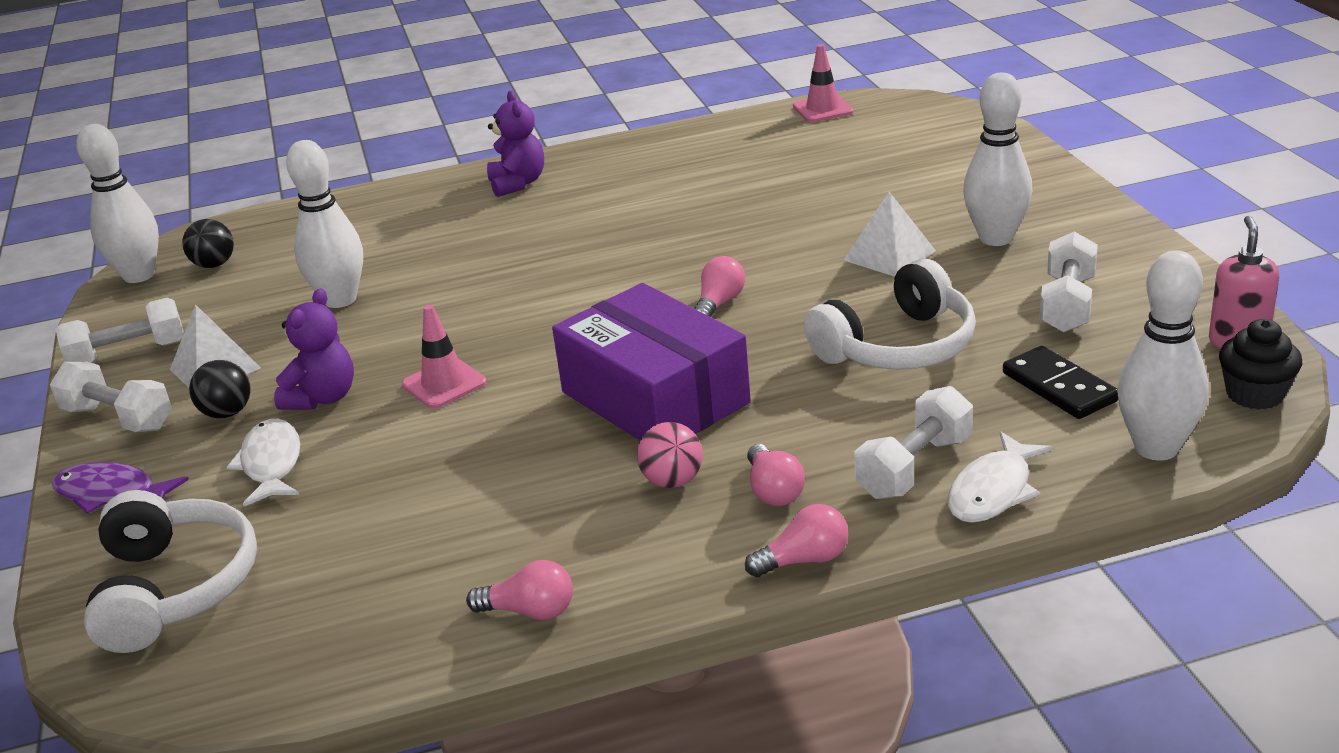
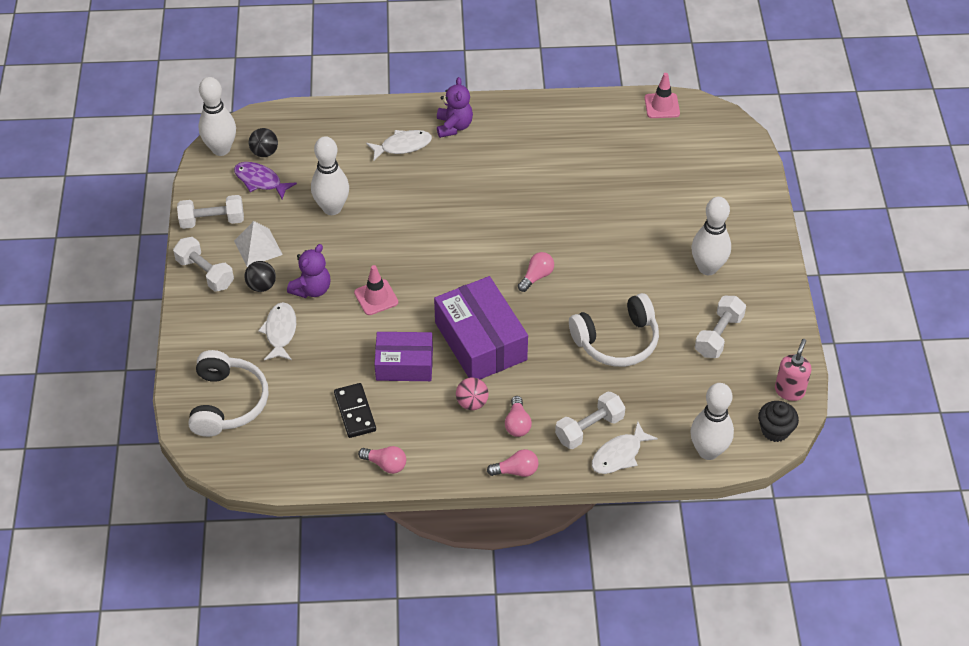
camera: 10 degrees right, 20 degrees up
purple fish [52,462,189,514] -> purple fish moved to [234,162,297,199]
white pyramid [844,192,936,277] -> none
black domino [1003,346,1118,419] -> black domino moved to [334,383,376,438]
none -> white fish [366,130,432,161]
none -> purple box [374,332,433,381]

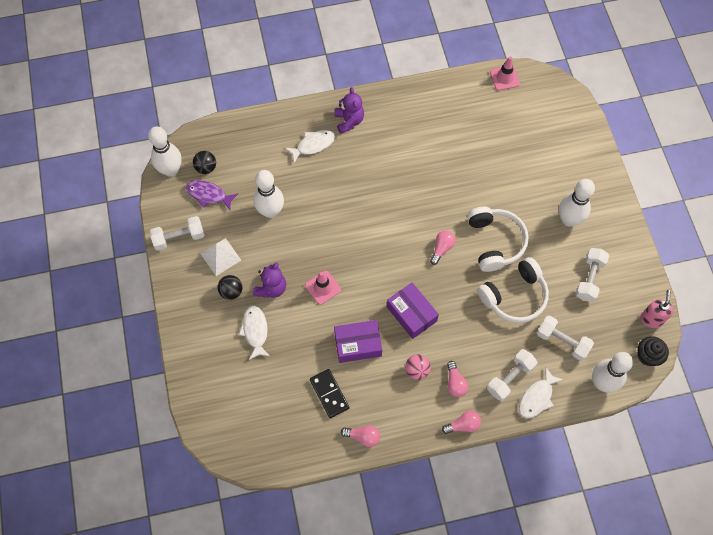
camera: 10 degrees left, 15 degrees up
white dumbbell [173,237,234,292] -> white dumbbell moved to [537,316,594,361]
white headphones [188,350,269,437] -> white headphones moved to [467,207,529,272]
purple box [434,276,528,379] -> purple box [387,282,439,339], size x0.65

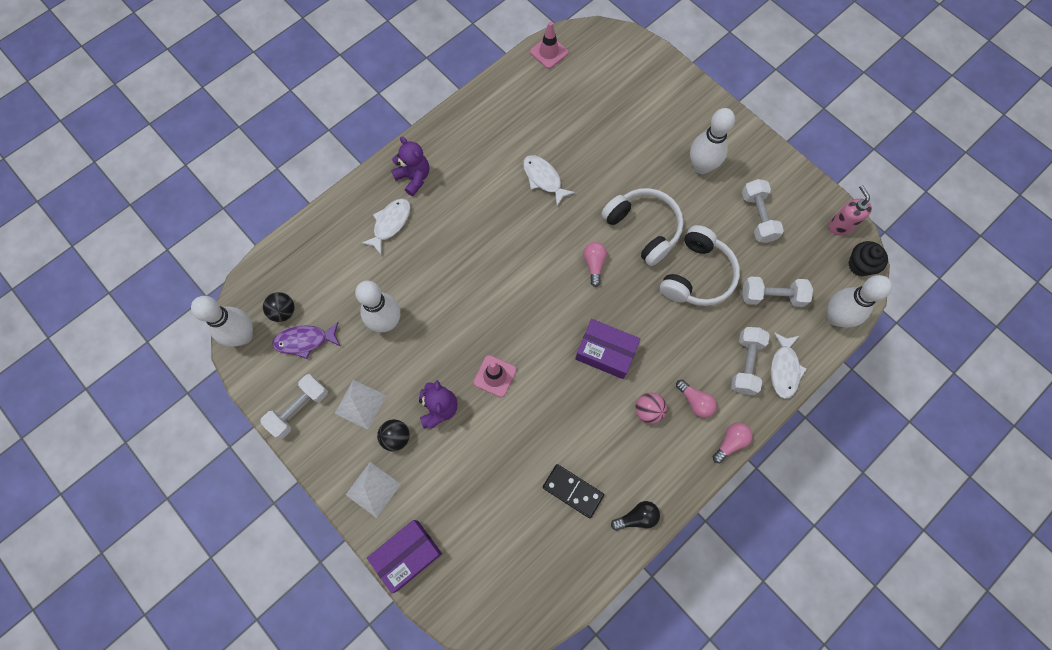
camera: 30 degrees left, 5 degrees up
white fish [239,306,271,360] -> white fish moved to [523,155,575,206]
purple box [334,320,382,363] -> purple box moved to [367,520,442,594]
pink light bulb [341,425,380,447] -> black light bulb [611,501,660,531]
none -> white pyramid [346,462,401,518]

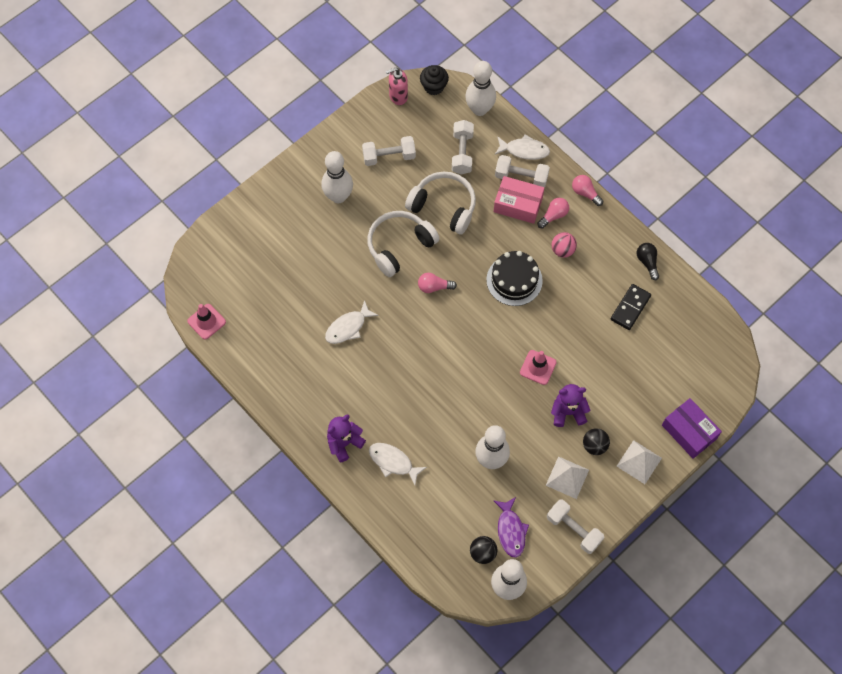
camera: 90 degrees left, 5 degrees down
purple box [575,319,640,379] -> black cake [486,251,543,306]
none -> pink box [493,176,544,224]

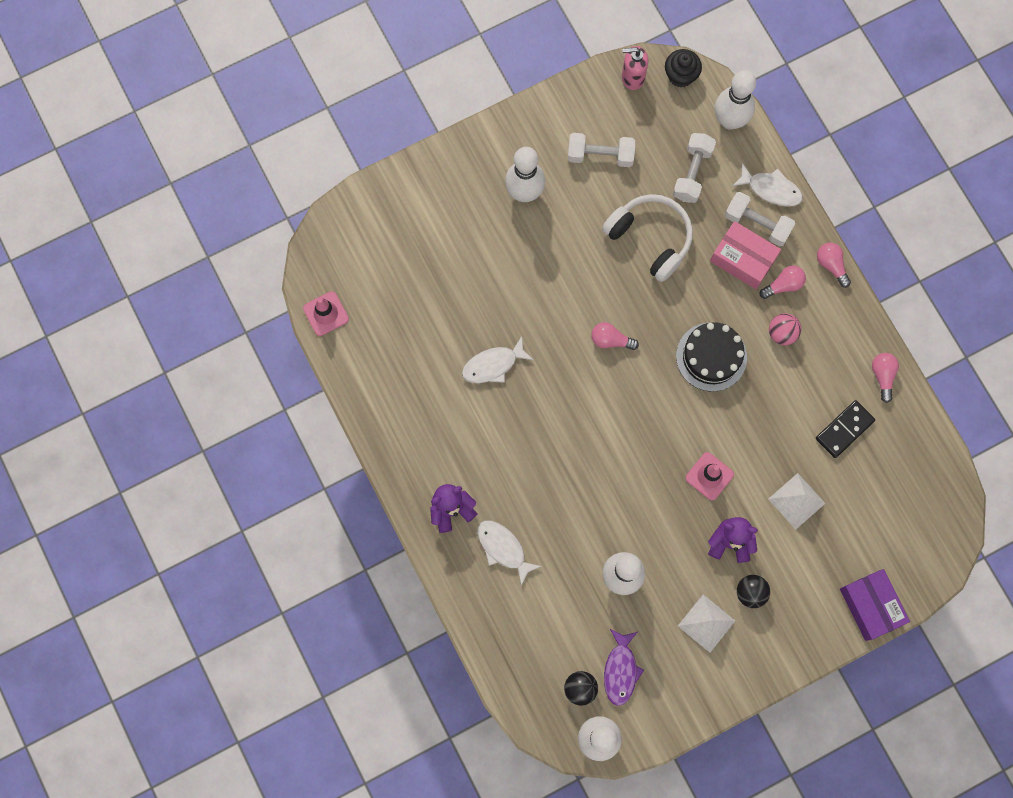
camera: 15 degrees right, 10 degrees up
white headphones [367,211,440,277] -> none
white dumbbell [547,499,604,554] -> none
white pyramid [617,440,662,484] -> white pyramid moved to [768,473,825,529]
black light bulb [637,243,659,280] -> pink light bulb [872,353,899,403]

